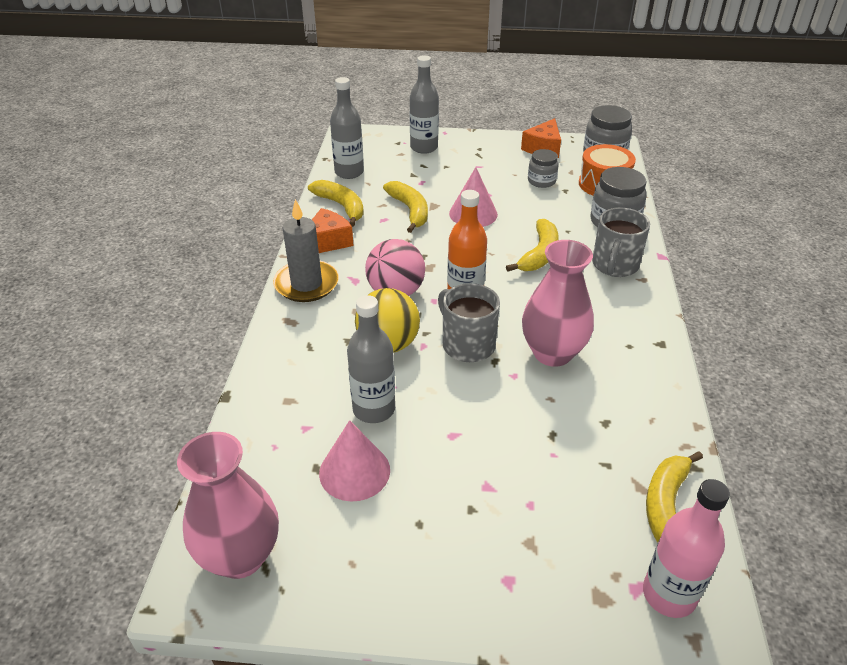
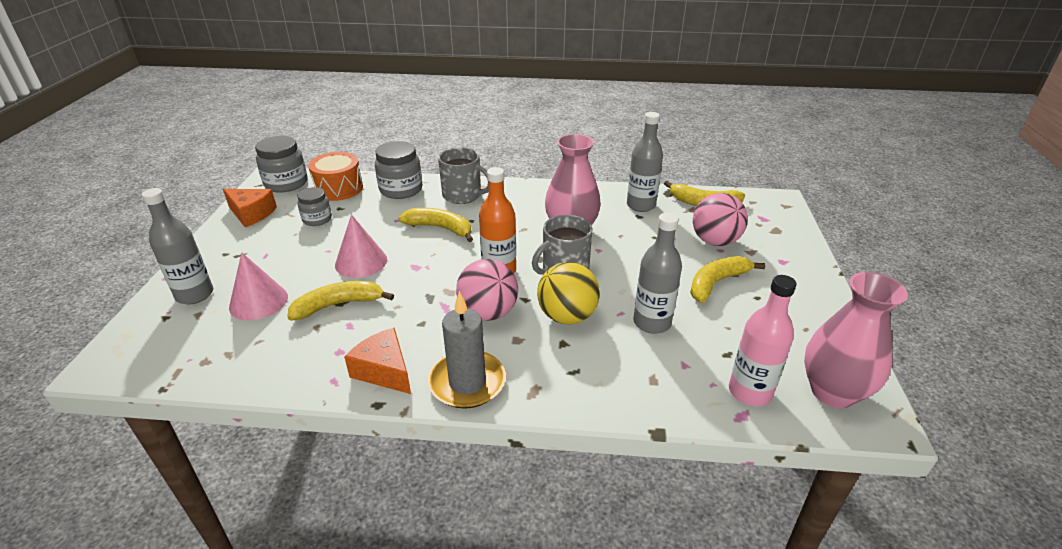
camera: 90 degrees left, 5 degrees down
yellow banana [308,180,364,227] -> yellow banana moved to [690,256,765,303]
pink cone [319,420,390,502] -> pink cone moved to [229,252,288,320]
grey bottle [330,77,364,179] -> grey bottle moved to [627,112,663,212]
pink bottle [643,479,730,618] -> pink bottle moved to [729,275,797,406]
none -> pink ball [693,193,748,246]

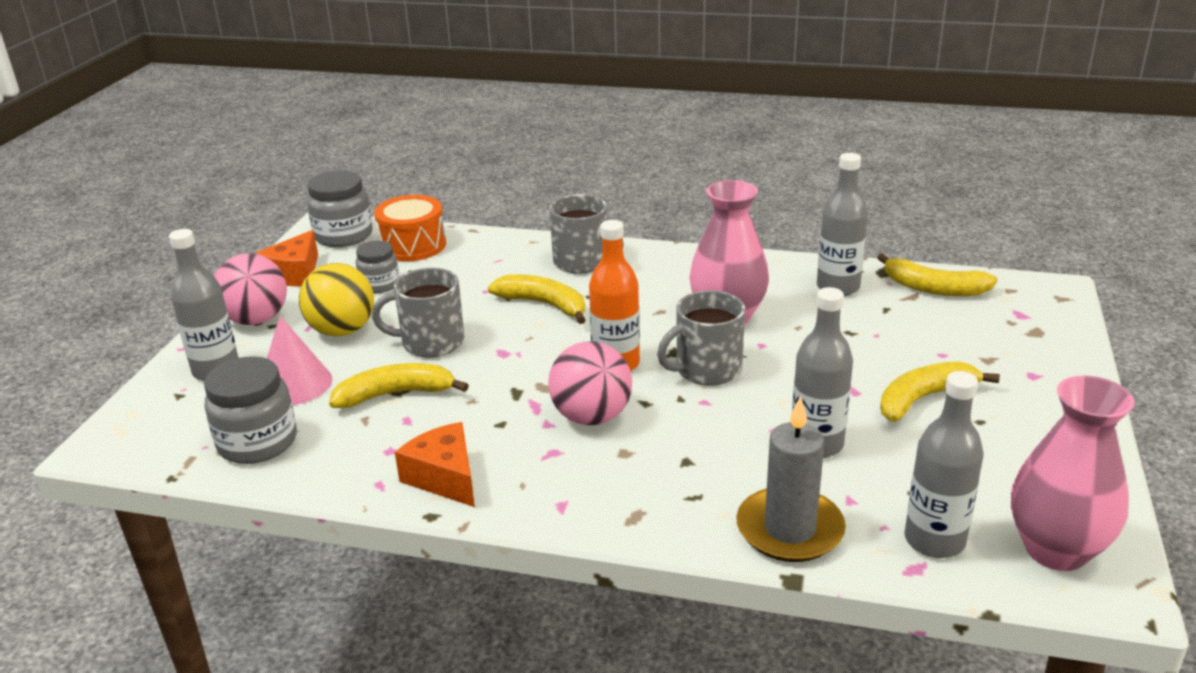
camera: 10 degrees right, 5 degrees down
orange cheese [223,189,277,227] -> orange cheese turned 75 degrees clockwise [255,230,318,287]
pink cone [335,214,387,278] -> grey mug [372,268,464,357]
grey jar [375,141,422,199] -> grey jar moved to [204,356,297,464]
grey candle [428,291,506,409] -> grey candle moved to [736,396,846,562]
yellow ball [537,262,600,324] -> yellow ball moved to [299,263,374,336]
pink ball [693,193,748,246] -> pink ball moved to [214,253,287,325]
pink bottle [729,275,797,406] -> grey bottle [904,371,984,558]

